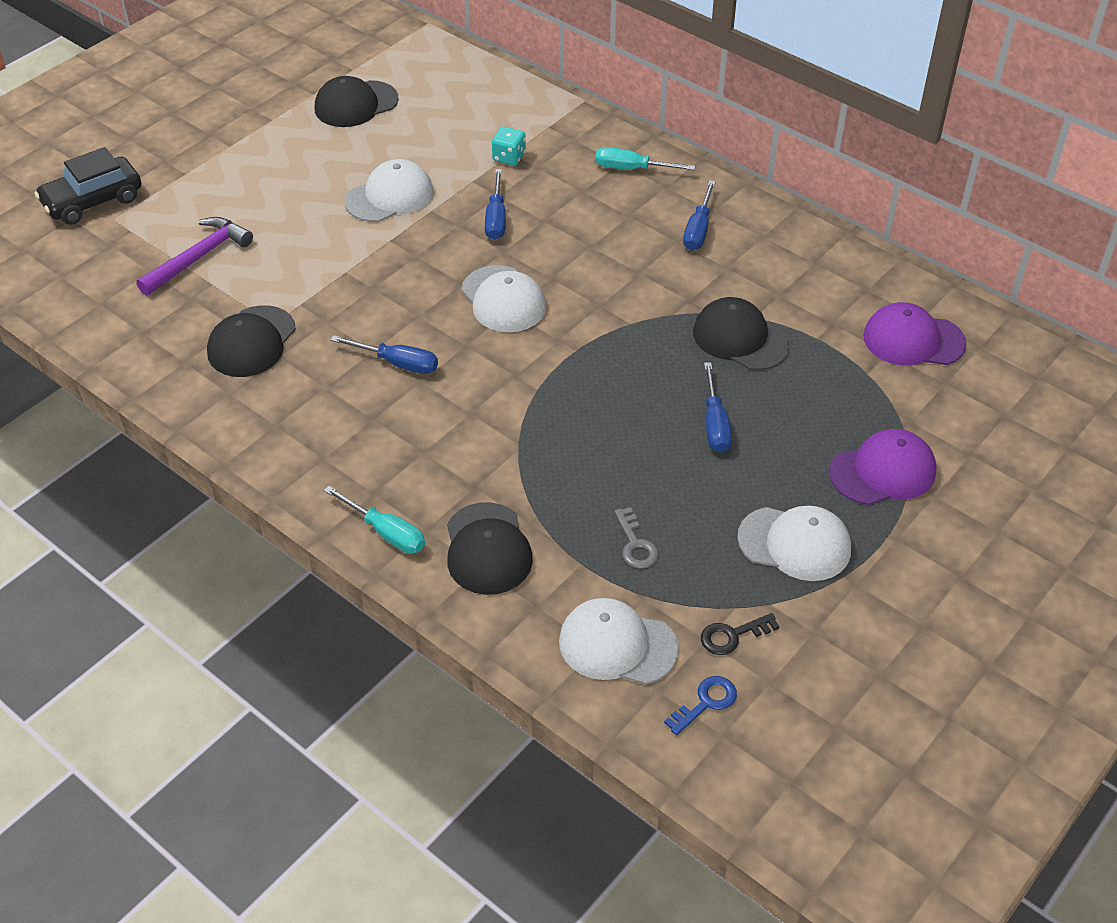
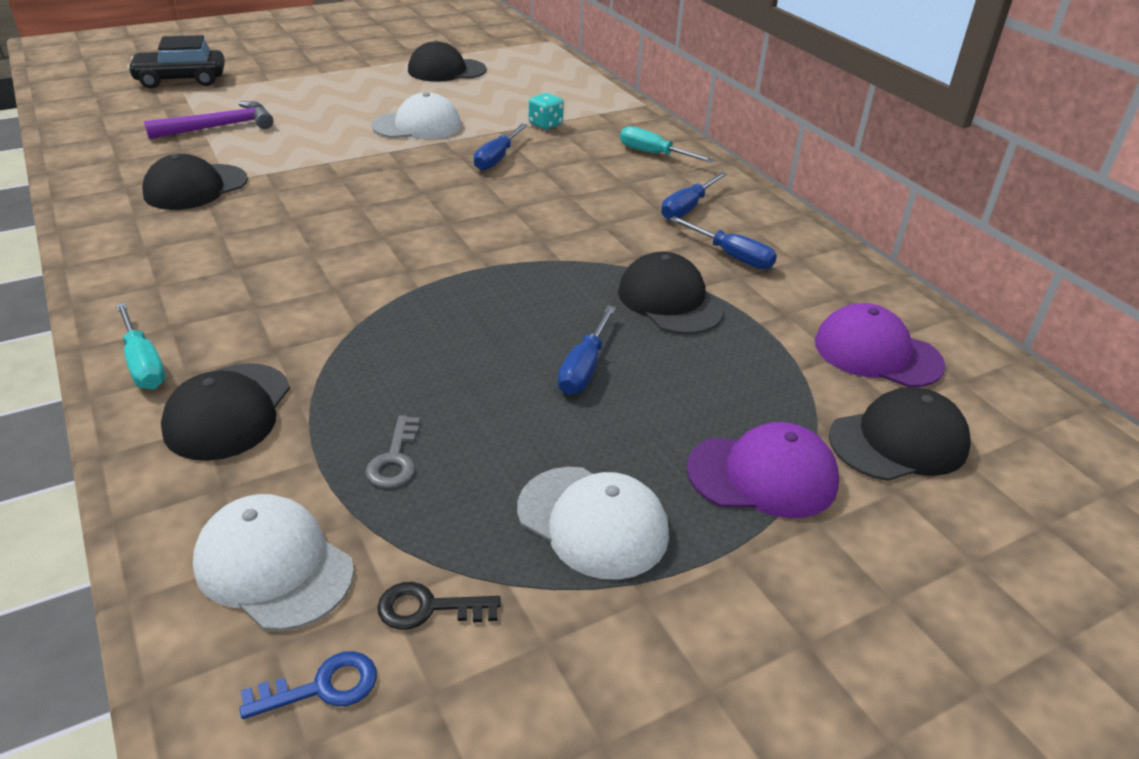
camera: 20 degrees right, 10 degrees down
blue screwdriver [331,335,438,374] -> blue screwdriver moved to [670,216,777,270]
white cap [461,265,546,332] -> none
none -> black cap [829,387,971,481]

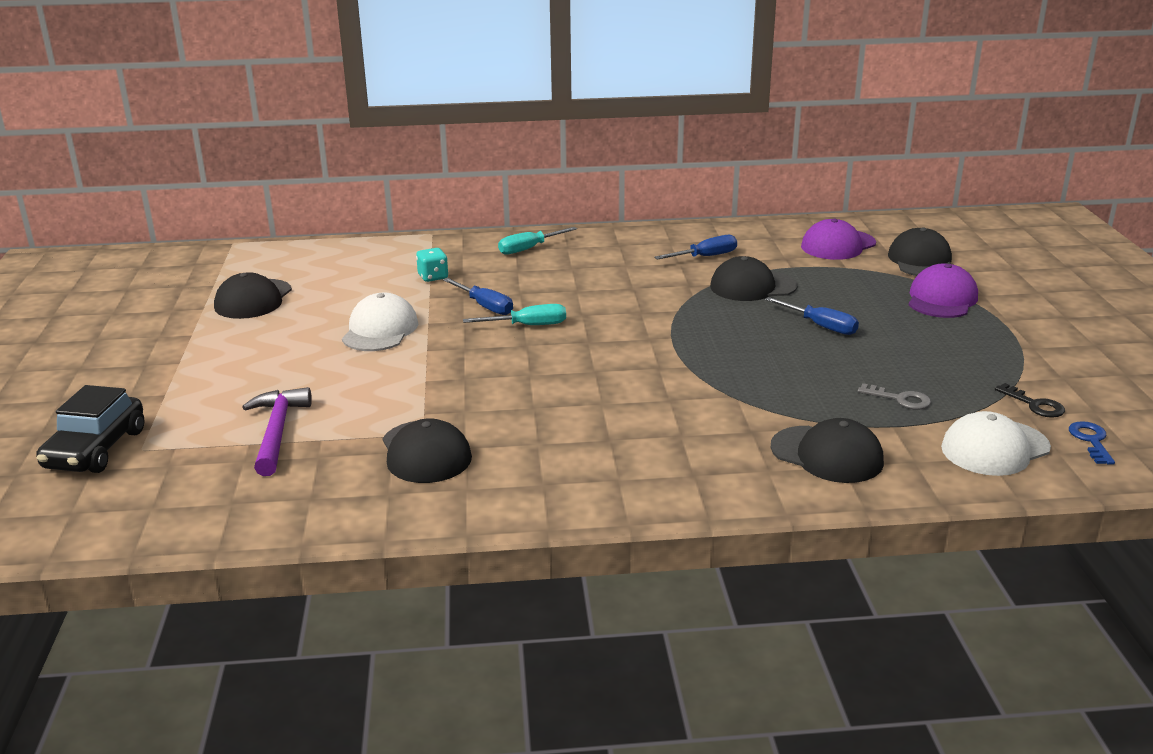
camera: 65 degrees left, 10 degrees down
turquoise screwdriver [116,303,166,389] -> turquoise screwdriver moved to [463,304,566,325]
black key [377,582,501,630] -> black key turned 60 degrees counterclockwise [995,383,1065,418]
white cap [517,467,669,580] -> none
blue screwdriver [661,172,727,220] -> none

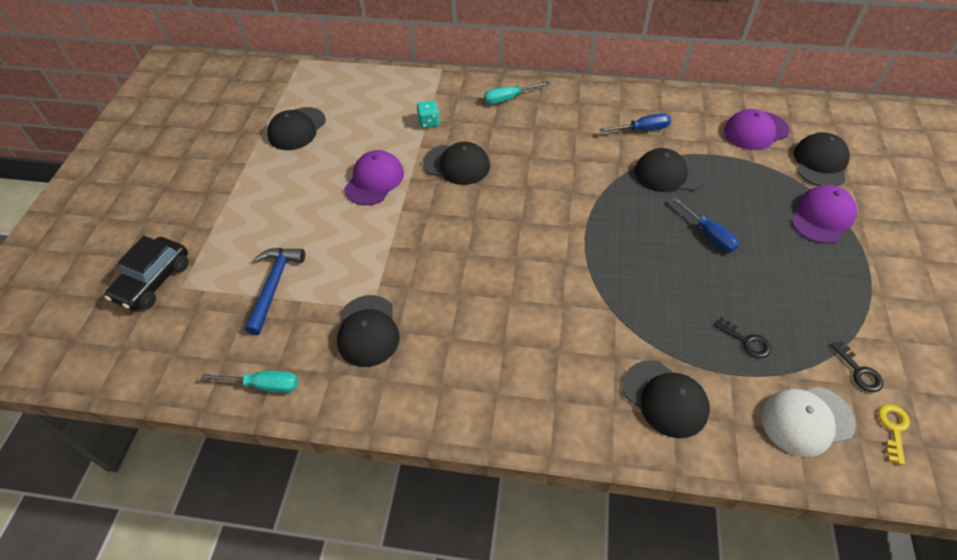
camera: 15 degrees right, 25 degrees up
purple hammer [242,387,312,476] -> blue hammer [245,248,305,335]
white cap [342,293,418,351] -> purple cap [344,150,404,205]
blue screwdriver [443,278,513,315] -> black cap [423,142,490,185]
turquoise screwdriver [463,304,566,325] -> turquoise screwdriver moved to [201,371,298,393]
grey key [857,383,931,410] -> black key [714,317,771,358]
blue key [1069,421,1115,465] -> yellow key [878,404,910,465]

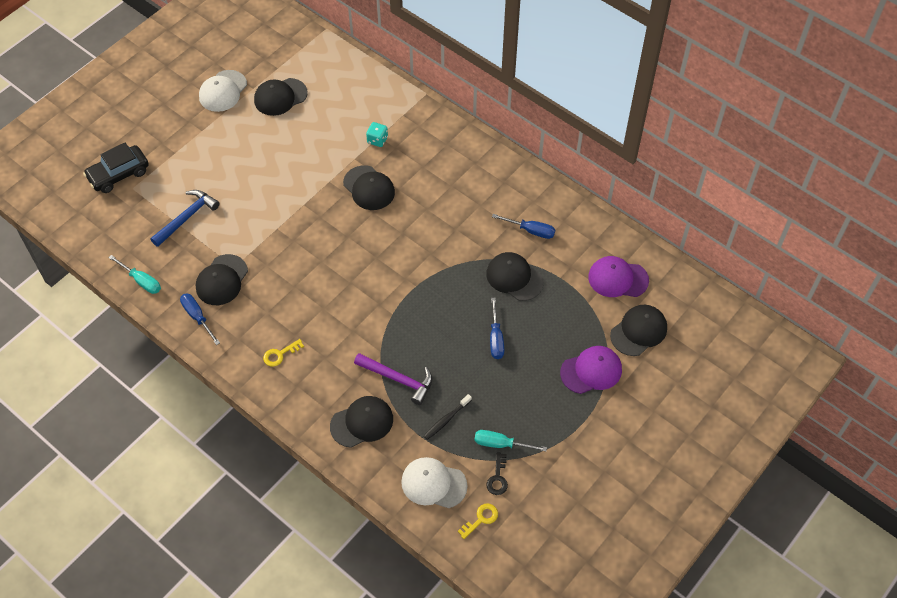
camera: 30 degrees right, 5 degrees up
purple cap [344,150,404,205] -> none
turquoise screwdriver [484,81,550,104] -> turquoise screwdriver moved to [474,430,547,451]
black cap [623,360,710,438] -> black cap turned 105 degrees counterclockwise [330,396,393,448]
black key [714,317,771,358] -> black toothbrush [424,394,472,440]
none -> blue screwdriver [180,293,220,345]
none -> white cap [199,70,247,112]
none -> yellow key [263,339,304,367]
none -> purple hammer [354,353,432,405]

